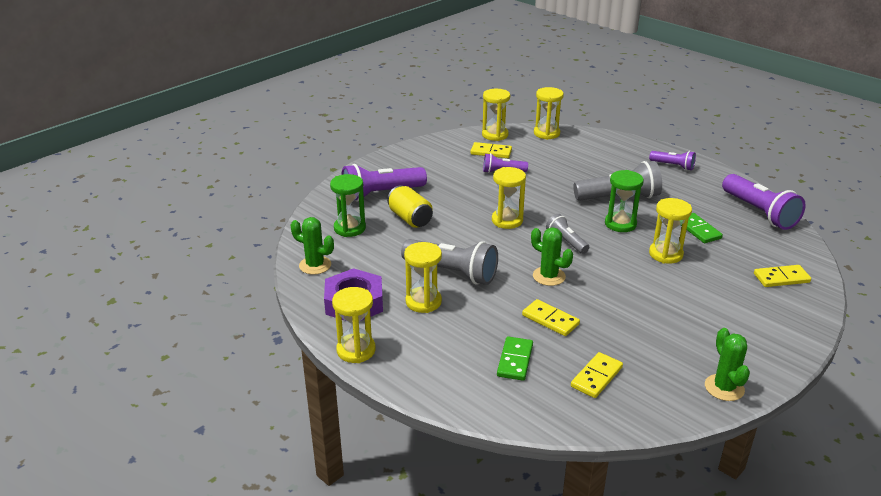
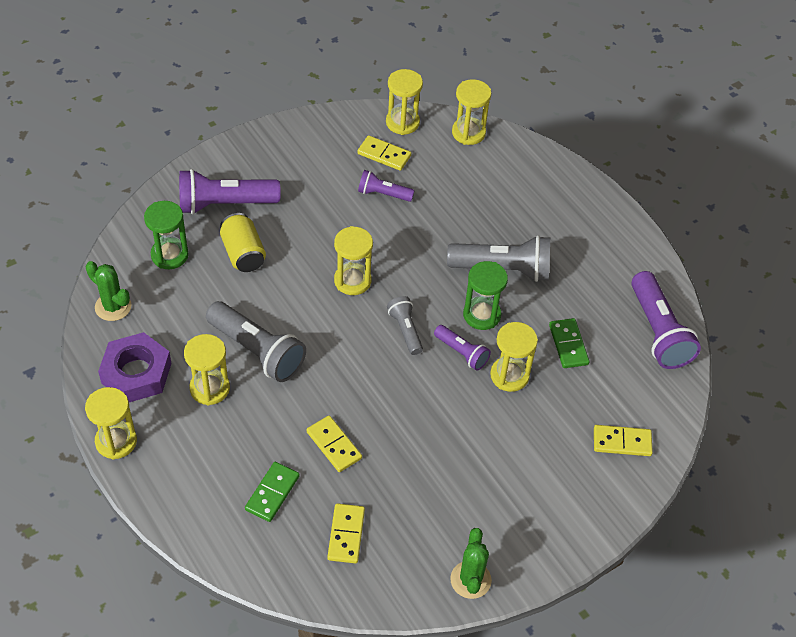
camera: 10 degrees right, 20 degrees up
green cactus [531,227,573,286] -> none
yellow domino [571,352,623,398] -> yellow domino turned 45 degrees counterclockwise [327,503,365,563]
purple flashlight [649,151,696,170] -> purple flashlight moved to [434,325,491,371]

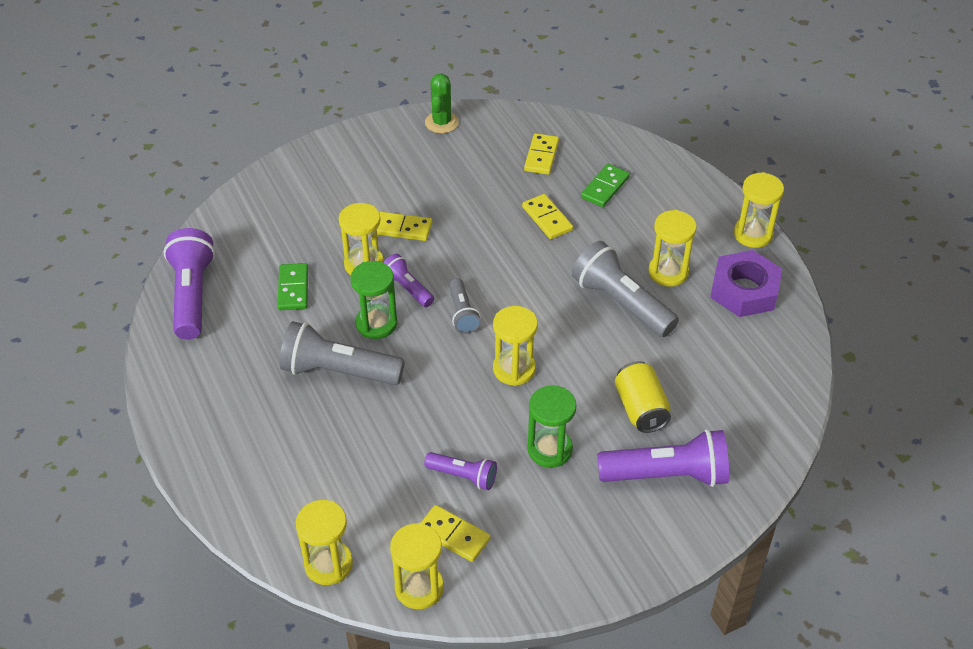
camera: 170 degrees left, 5 degrees down
green cactus [86,261,131,321] -> none
green hourglass [144,201,188,269] -> green hourglass moved to [527,385,576,468]
yellow domino [594,425,653,456] -> yellow domino moved to [377,212,432,241]

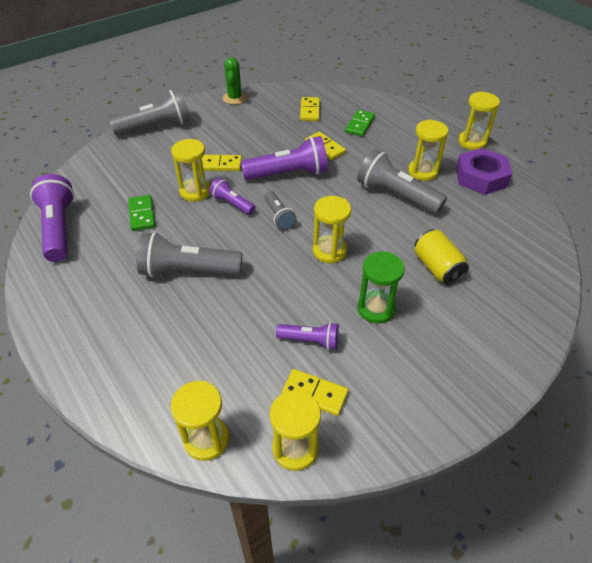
camera: 10 degrees left, 0 degrees up
green hourglass [350,261,397,339] -> none
purple flashlight [597,429,729,487] -> purple flashlight moved to [241,136,328,180]
none -> grey flashlight [109,89,190,136]

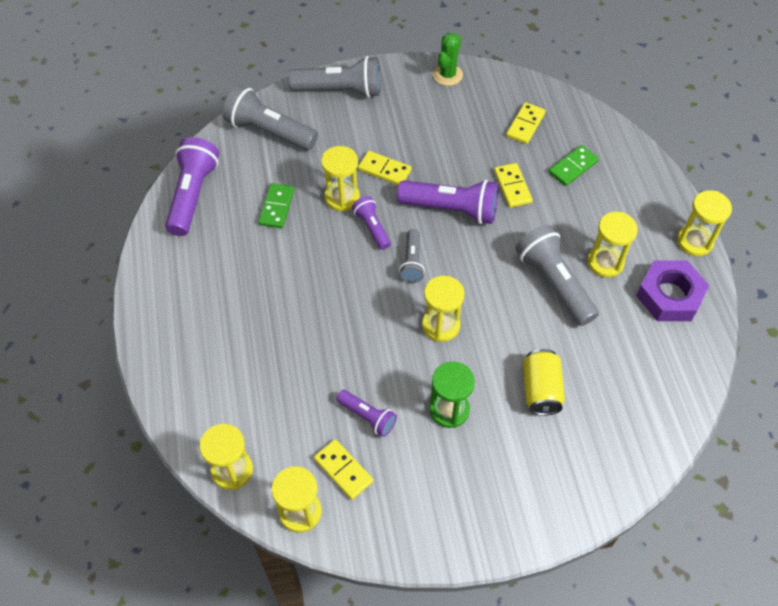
camera: 25 degrees right, 10 degrees up
grey flashlight [137,232,242,277] -> grey flashlight moved to [223,85,318,150]

